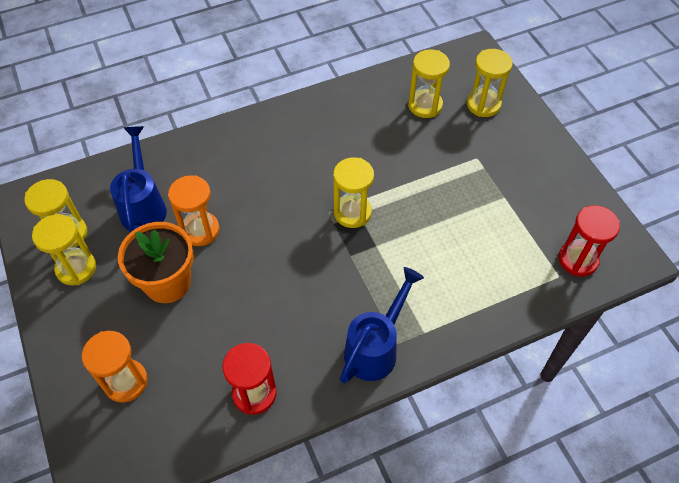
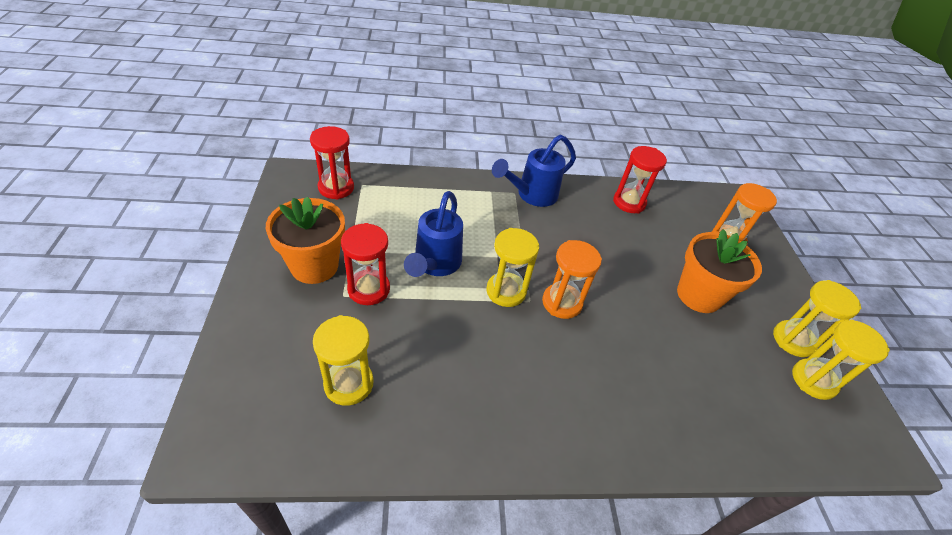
camera: 165 degrees left, 10 degrees down
blue watering can [110,126,167,233] -> blue watering can moved to [404,191,463,277]
orange hourglass [168,175,220,246] -> orange hourglass moved to [542,240,602,319]
yellow hourglass [467,49,513,117] -> none
none -> orange flower pot [266,196,345,284]
none -> red hourglass [341,223,390,305]

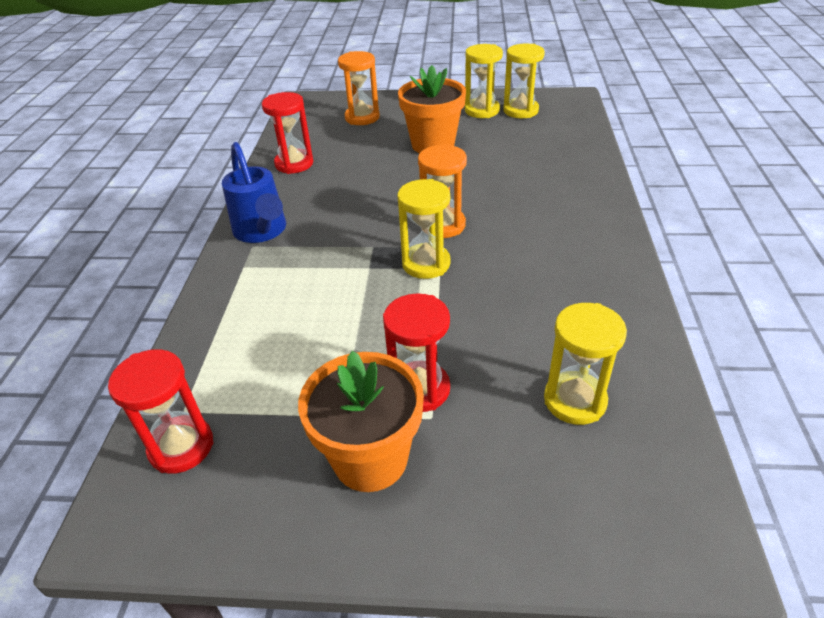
camera: 75 degrees left, 5 degrees down
blue watering can [404,191,463,277] -> none

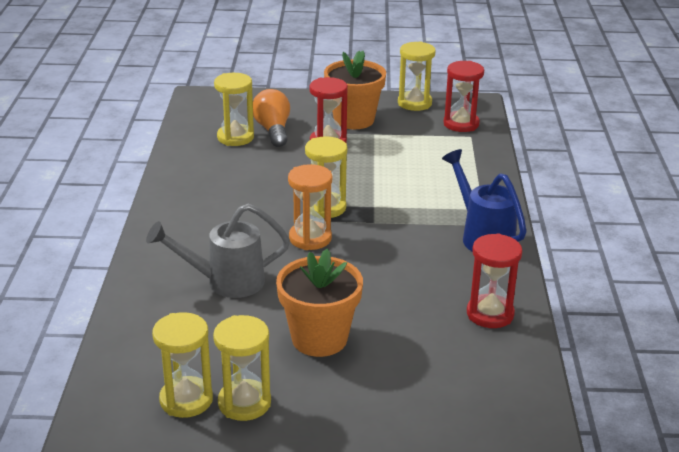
camera: 175 degrees right, 10 degrees down
orange hourglass [338,51,380,125] -> none
none -> grey watering can [146,203,290,298]
none -> orange light bulb [253,89,290,147]
none -> yellow hourglass [398,41,436,111]

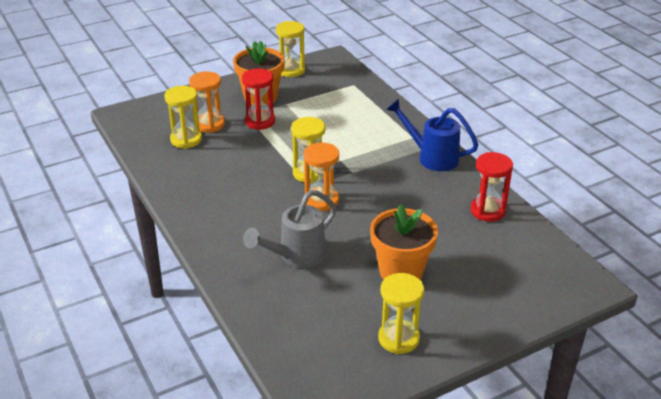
camera: 30 degrees left, 5 degrees up
yellow hourglass [152,312,213,418] -> none
orange light bulb [253,89,290,147] -> orange hourglass [189,71,225,133]
red hourglass [444,61,484,132] -> none

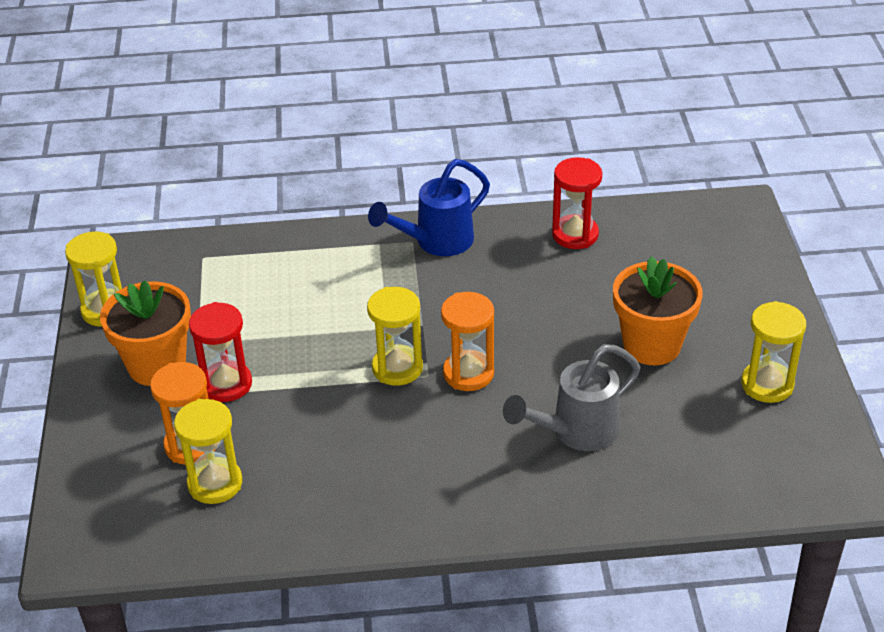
camera: 65 degrees left, 5 degrees up
grey watering can [243,190,337,268] -> grey watering can turned 75 degrees clockwise [503,344,640,451]

